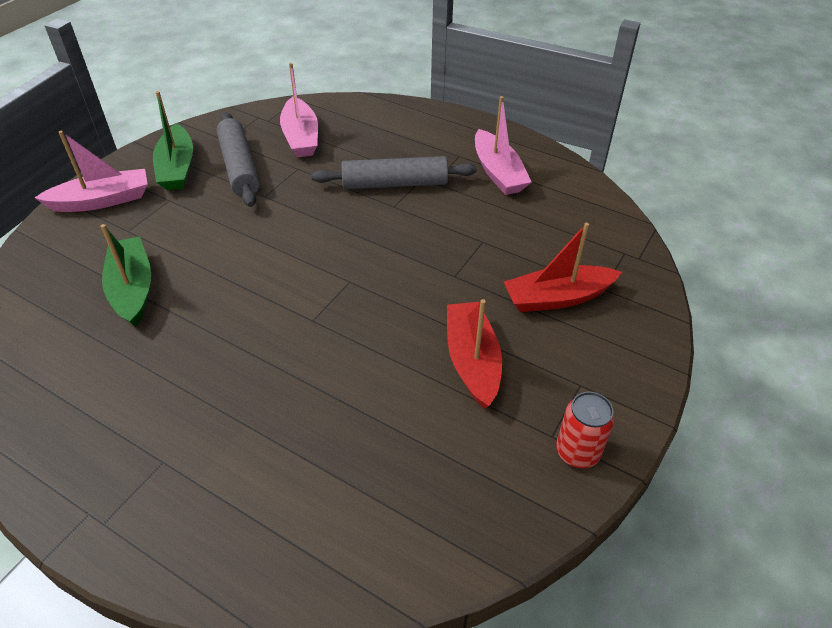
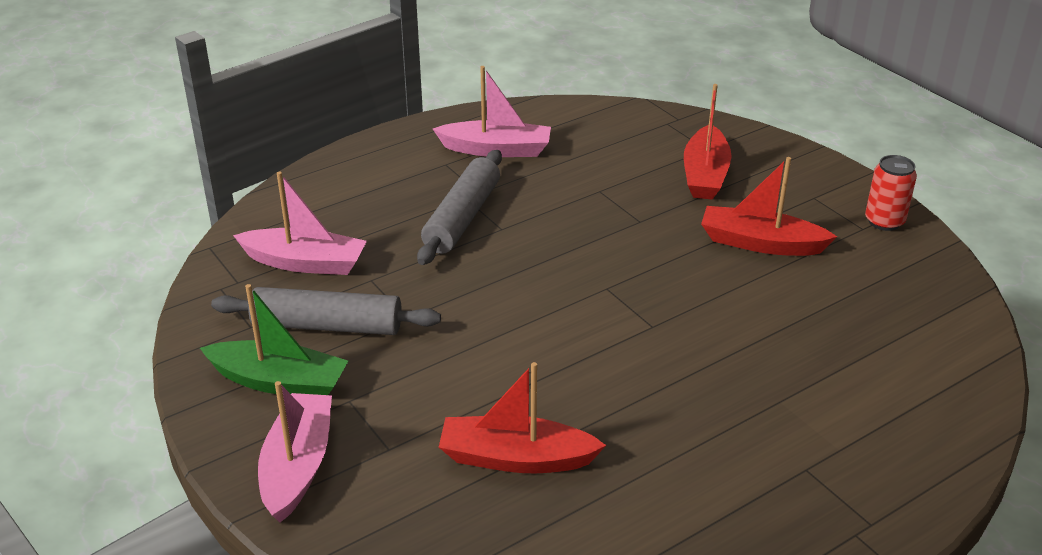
camera: 65 degrees left, 10 degrees down
green boat [101,224,151,327] -> red boat [439,362,606,473]

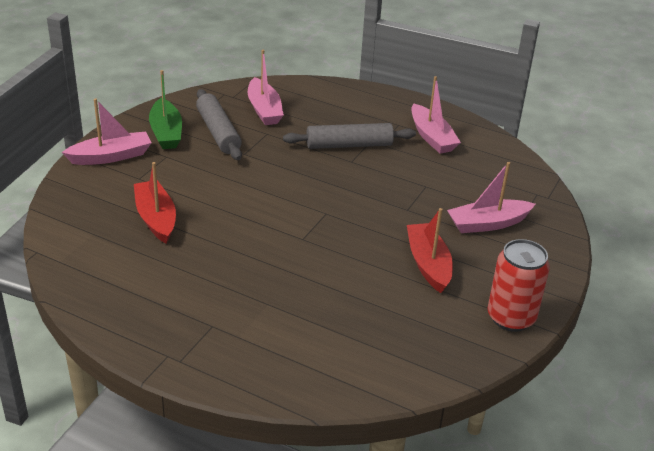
camera: 60 degrees right, 0 degrees up
red boat [684,84,732,200] -> pink boat [447,162,535,233]
red can [865,155,917,231] -> red can [487,239,550,332], size x1.53

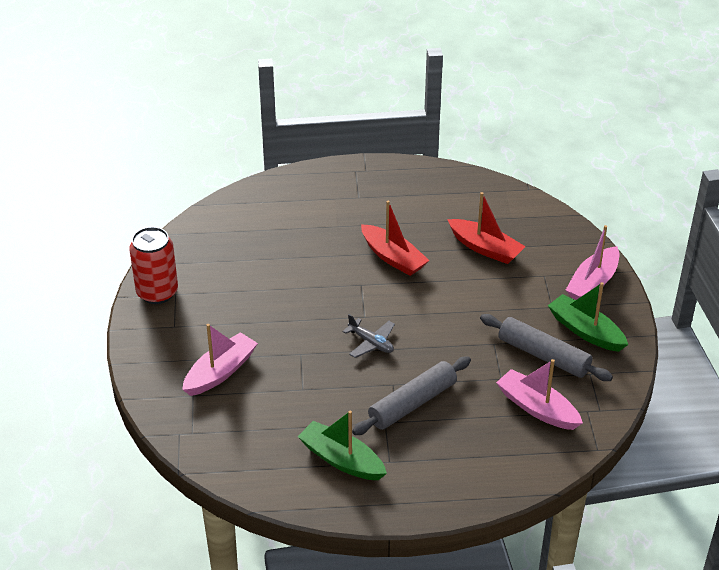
camera: 150 degrees right, 5 degrees up
red boat [407,208,453,293] -> red boat moved to [361,201,429,276]
pink boat [411,76,461,154] -> green boat [297,410,387,480]
none -> grey plane [342,314,395,358]

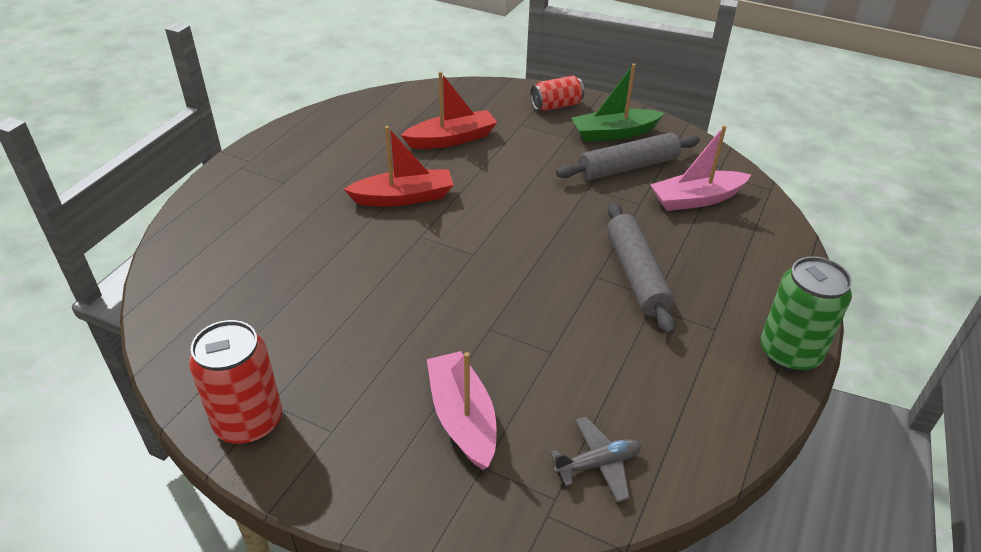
camera: 60 degrees left, 0 degrees up
green boat [297,410,387,480] -> none
grey plane [342,314,395,358] -> grey plane moved to [550,417,641,503]
pink boat [566,225,619,300] -> red can [530,76,584,111]
none -> green can [760,256,852,372]

